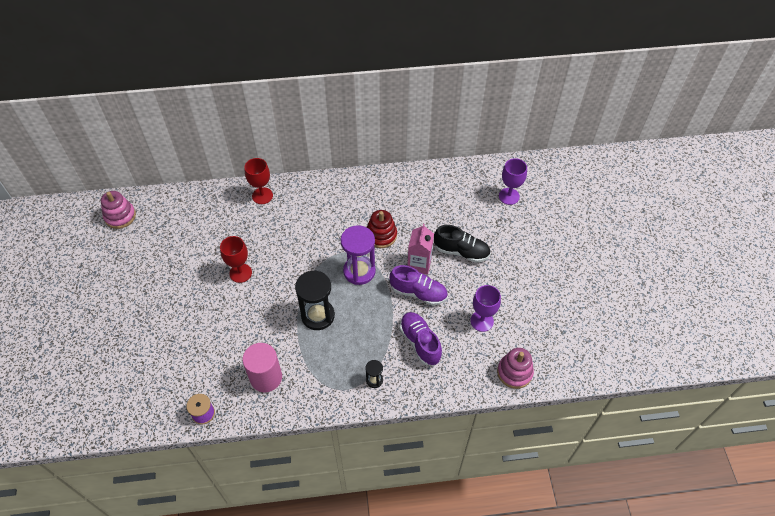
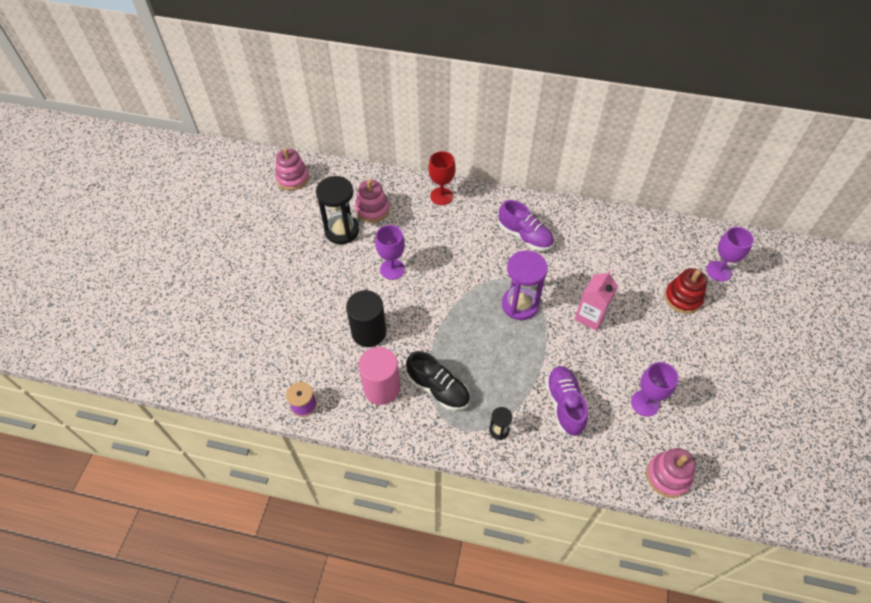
camera: 20 degrees right, 0 degrees up
red goblet [220,236,252,283] -> purple goblet [375,225,405,280]
black hourglass [295,270,335,330] -> black hourglass moved to [316,176,359,244]
red stacking toy [367,210,397,248] -> red stacking toy moved to [665,268,707,314]
purple shoe [390,265,448,305] -> purple shoe moved to [499,200,554,251]
black shoe [434,225,490,263] -> black shoe moved to [406,351,470,411]
none -> black cylinder [346,290,386,347]
none -> pink stacking toy [355,179,390,222]

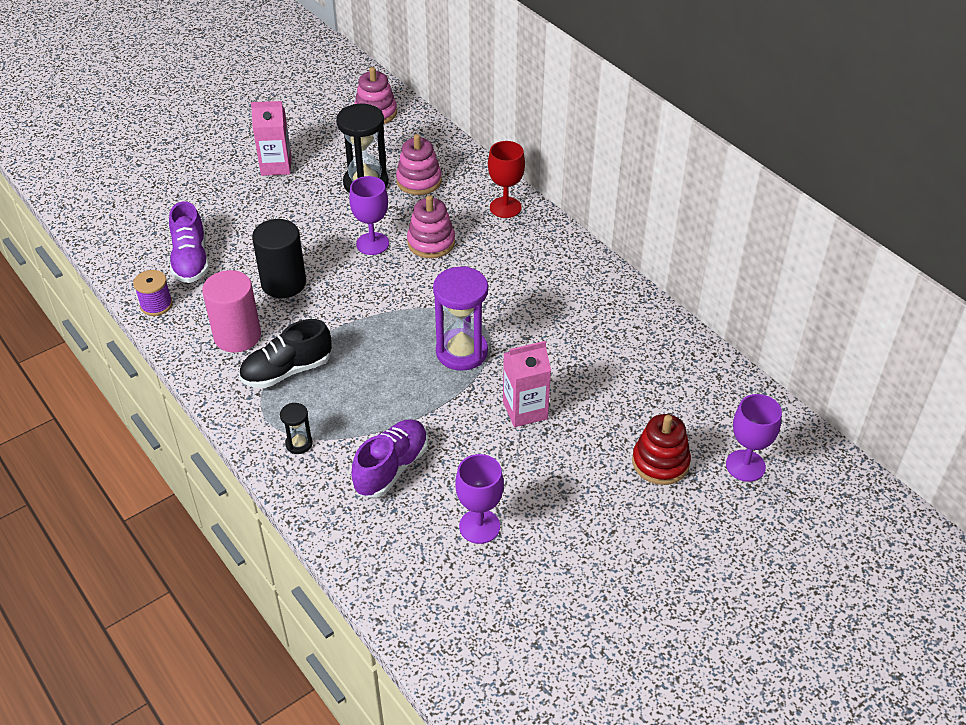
camera: 40 degrees right, 10 degrees down
black shoe [406,351,470,411] -> black shoe turned 75 degrees clockwise [239,319,332,388]
purple shoe [499,200,554,251] -> purple shoe moved to [169,201,209,283]
pink stacking toy [646,448,696,498] -> pink stacking toy moved to [407,195,455,258]
none -> pink carton [251,101,292,176]

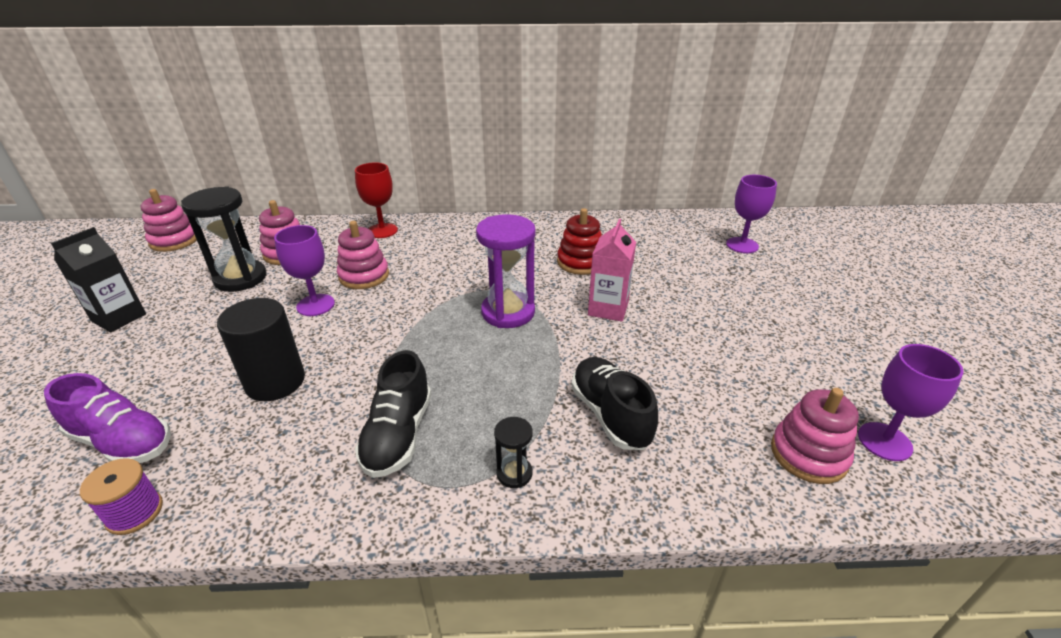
camera: 55 degrees left, 10 degrees down
pink cylinder [202,270,261,353] -> none
pink carton [251,101,292,176] -> black carton [51,227,146,332]
purple shoe [351,419,428,498] -> black shoe [571,357,658,450]
purple goblet [455,454,504,544] -> purple goblet moved to [858,344,964,461]
red stacking toy [632,414,691,485] -> red stacking toy moved to [557,208,602,275]
none -> pink stacking toy [771,388,859,484]

